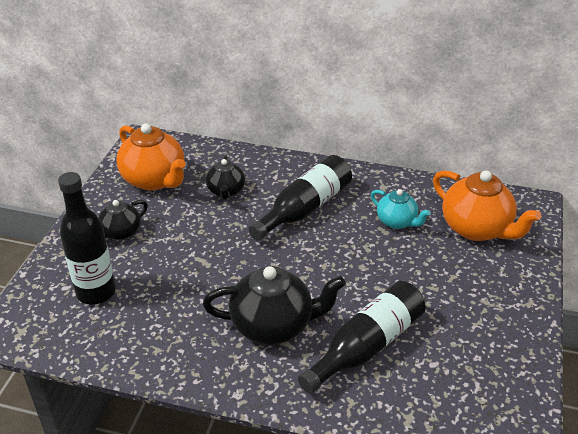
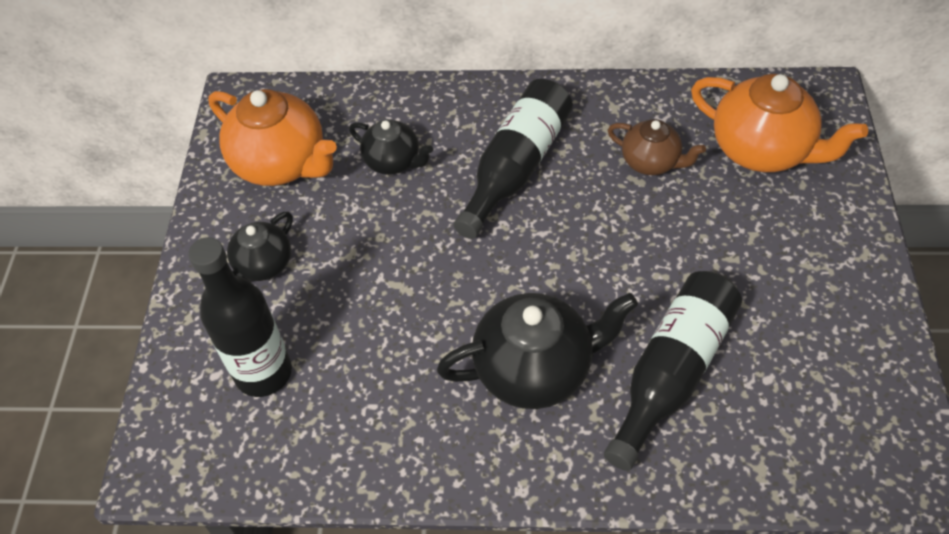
camera: 10 degrees left, 15 degrees up
black teapot [206,155,245,200] -> black teapot turned 45 degrees counterclockwise [349,119,433,175]
turquoise teapot [371,189,431,229] -> brown teapot [608,119,706,175]

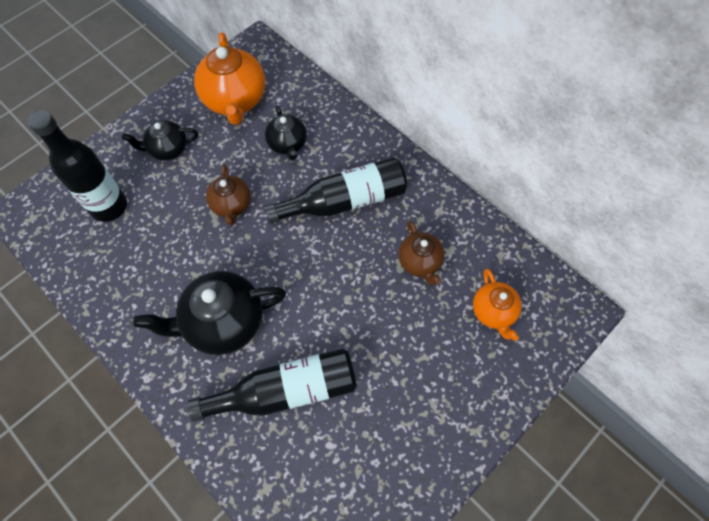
camera: 40 degrees right, 10 degrees up
black teapot [437,293,638,409] -> black teapot turned 135 degrees clockwise [133,271,286,355]
orange teapot [691,74,868,172] -> orange teapot [473,269,522,341], size x0.58
none -> brown teapot [206,164,251,225]

